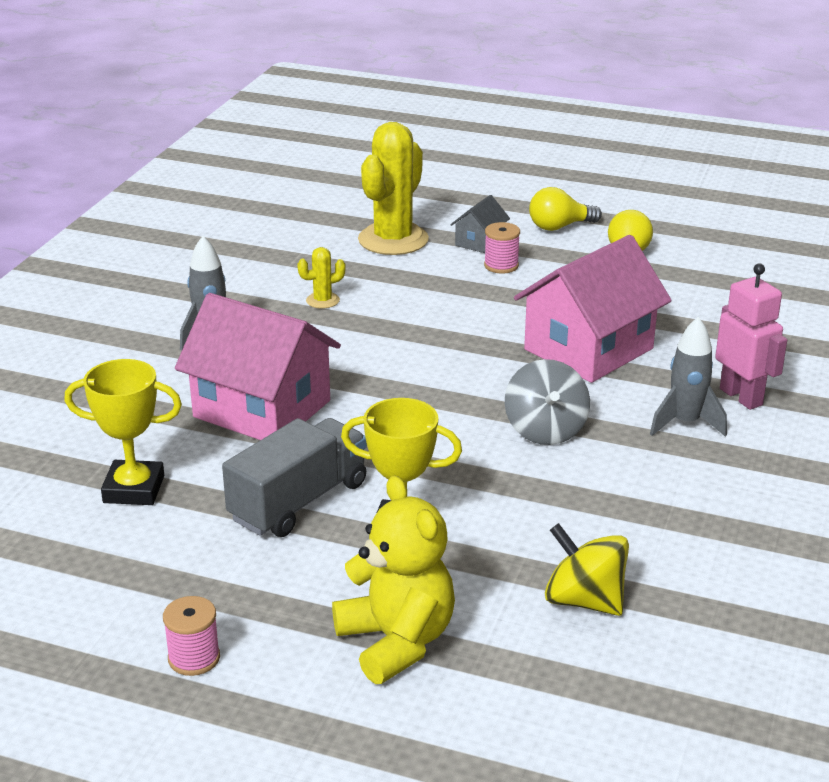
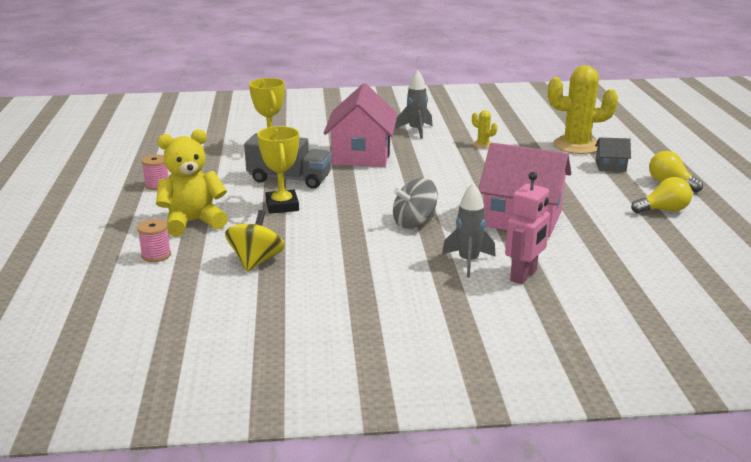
camera: 65 degrees right, 5 degrees down
yellow teddy bear [332,475,455,684] -> yellow teddy bear turned 150 degrees counterclockwise [156,129,228,237]
pink spool [484,222,520,273] -> pink spool moved to [137,219,171,262]

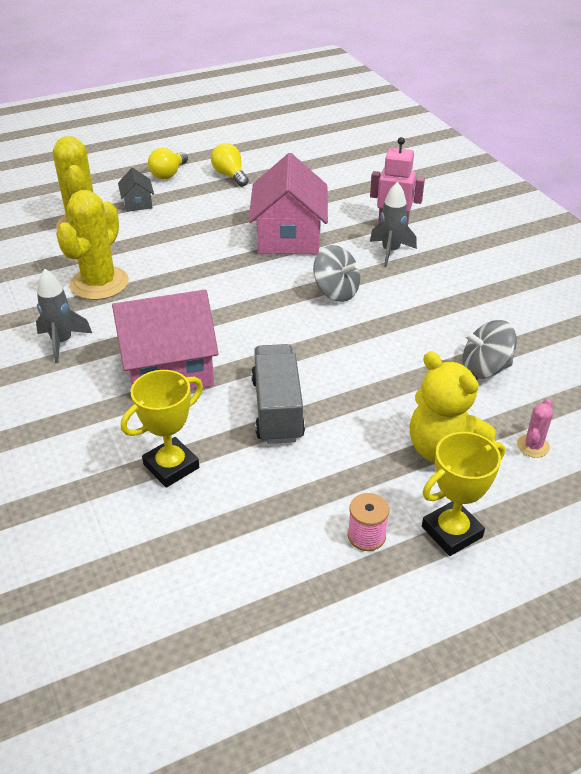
camera: 110 degrees left, 15 degrees up
pink spool [137,219,171,262] -> pink cactus [517,399,553,458]
yellow spinning top [225,210,285,272] -> grey spinning top [463,320,517,379]
yellow trophy [257,126,299,214] -> yellow trophy moved to [422,432,505,556]
yellow cactus [472,110,497,148] -> yellow cactus [56,190,129,300], size x2.27

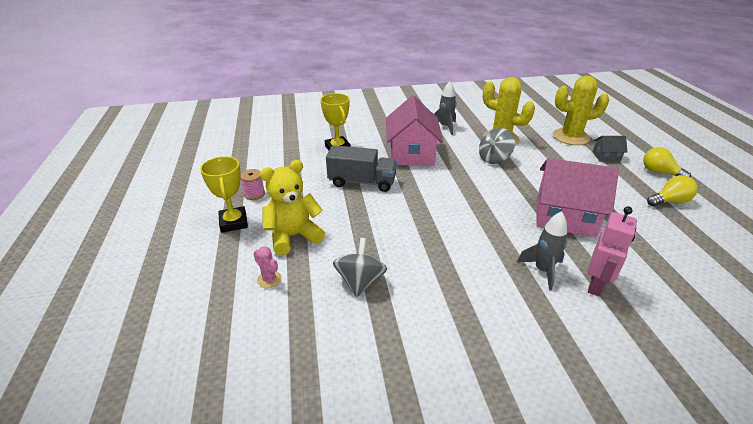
camera: 105 degrees right, 5 degrees down
grey spinning top [313,245,360,302] -> grey spinning top moved to [479,128,515,164]

